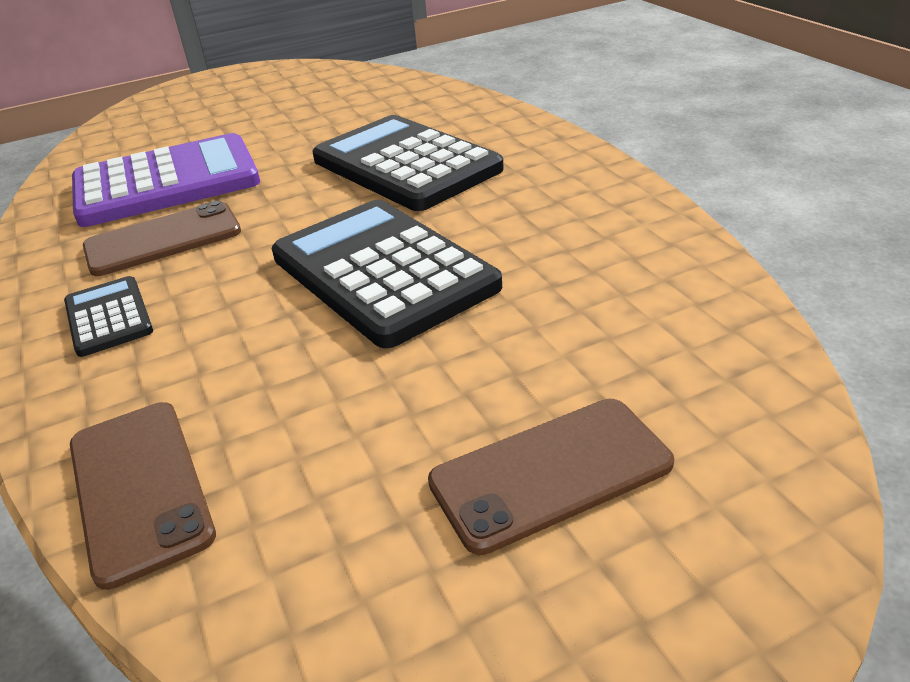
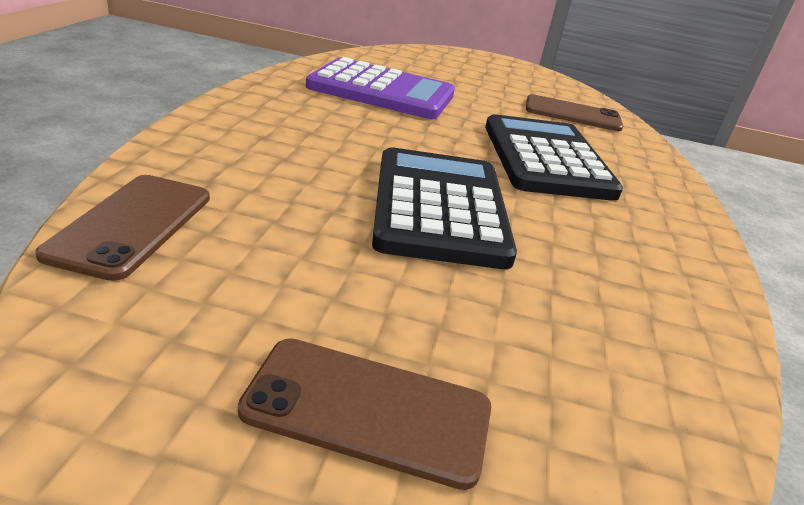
camera: 30 degrees right, 5 degrees down
black calculator [64,276,153,357] -> none
brown phone [83,201,241,276] -> brown phone moved to [526,94,623,131]

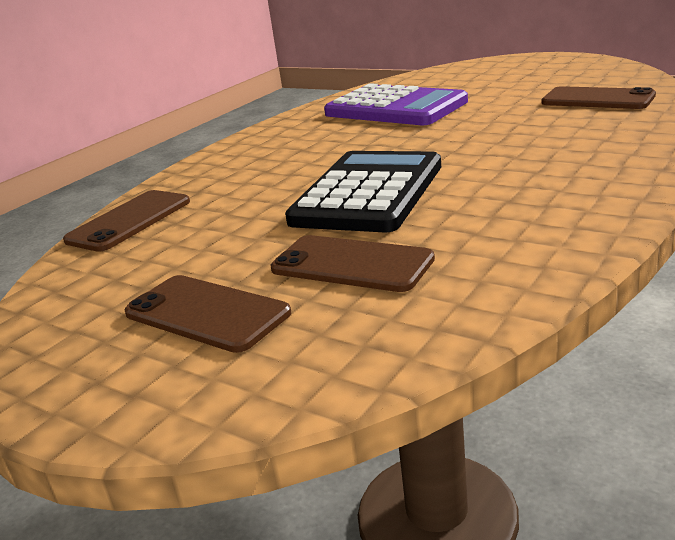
camera: 30 degrees right, 5 degrees down
black calculator [485,114,623,201] -> none
none -> brown phone [271,235,435,292]

